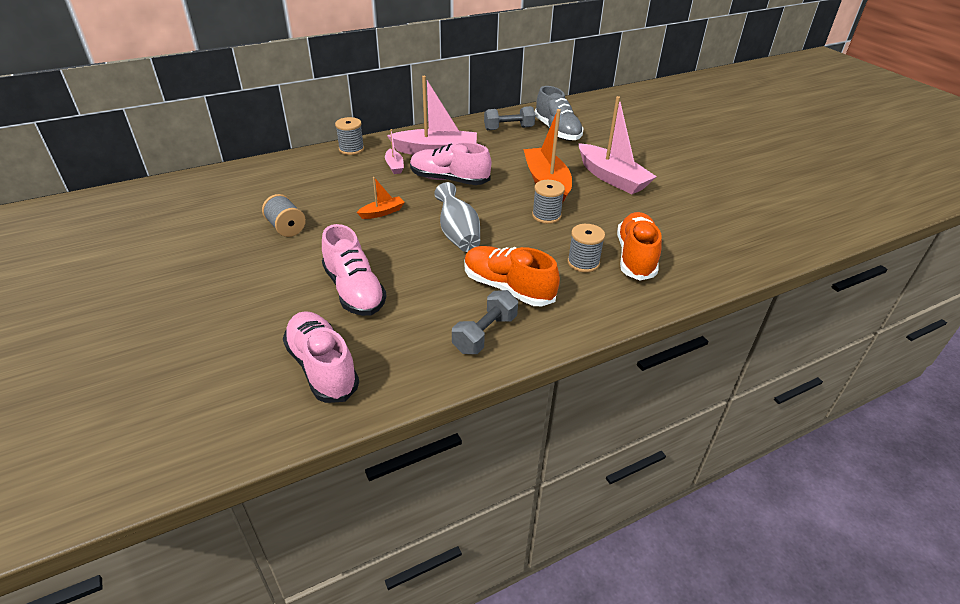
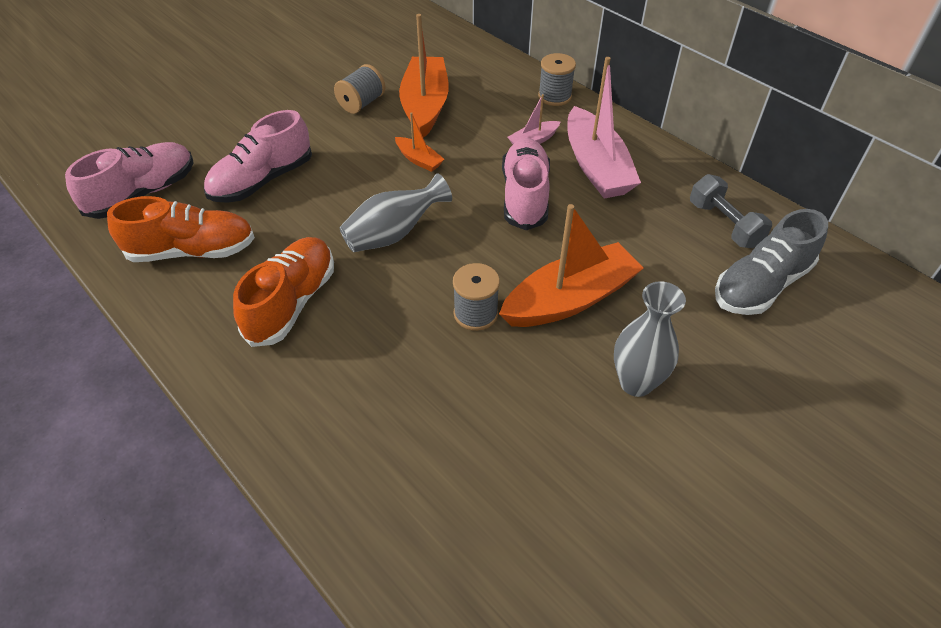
camera: 75 degrees right, 10 degrees up
grey dumbbell [452,290,518,354] -> none
grey spool [567,224,605,272] -> none
pink boat [579,96,657,194] -> grey vase [614,281,686,397]
orange shoe [617,212,662,280] -> orange shoe moved to [107,196,255,262]
none -> orange boat [399,14,449,138]

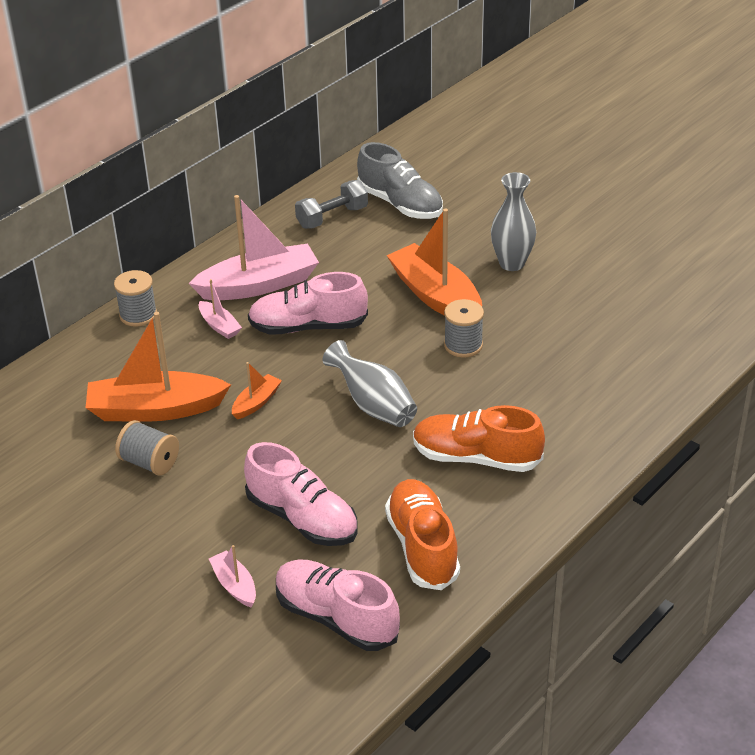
camera: 95 degrees left, 10 degrees down
none -> pink boat [209,545,256,607]

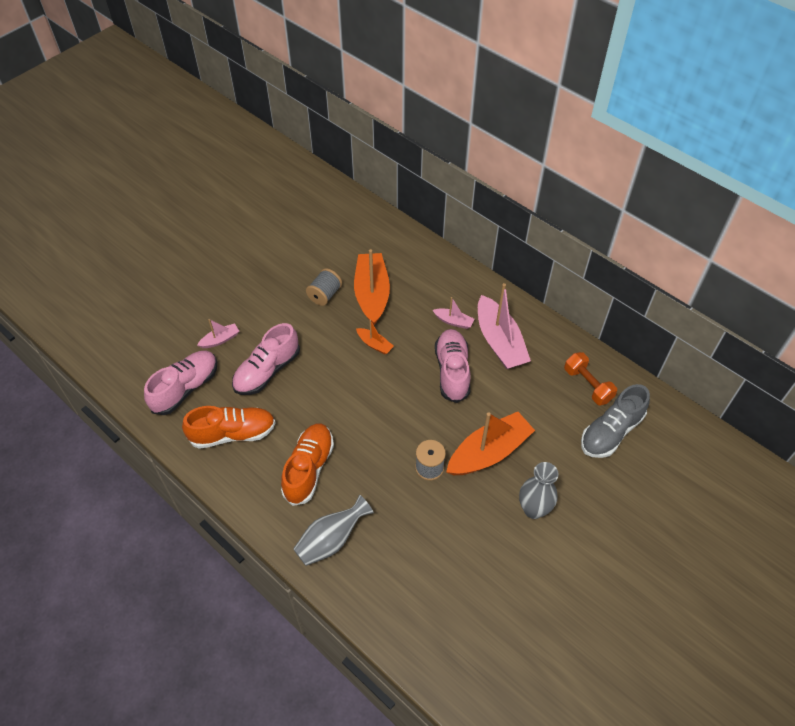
camera: 90 degrees right, 15 degrees up
grey spool [114,270,157,327] -> none
pink boat [199,279,242,339] -> pink boat turned 120 degrees counterclockwise [433,297,474,329]
grey dumbbell [295,180,368,229] -> orange dumbbell [564,352,617,406]
grey vase [323,340,417,427] -> grey vase moved to [293,495,374,566]

